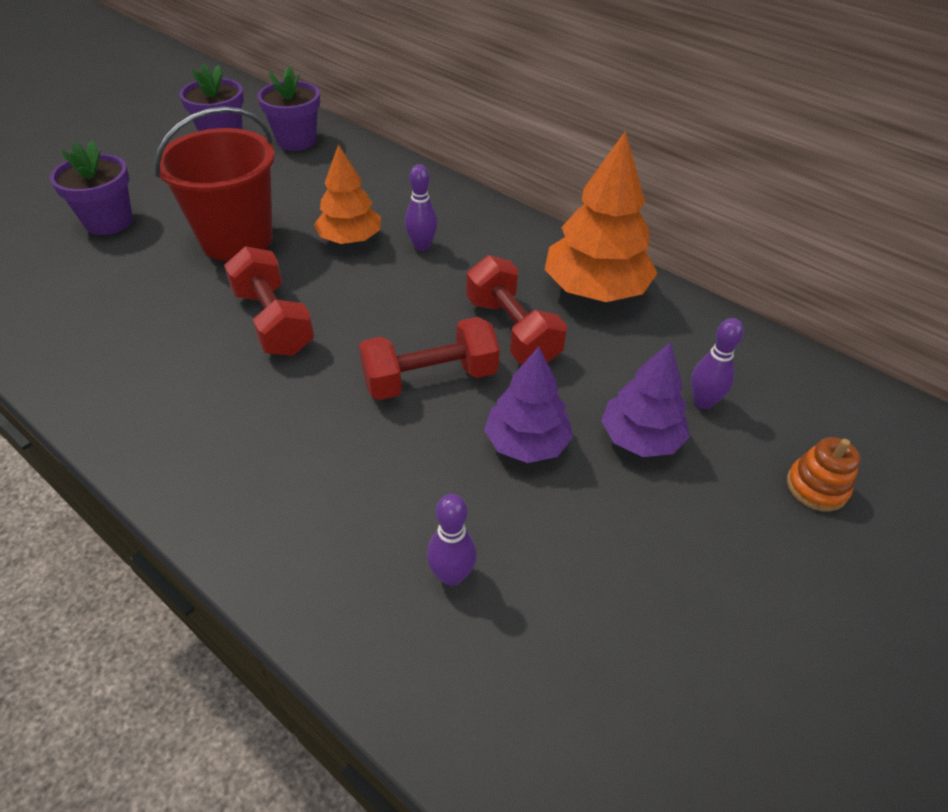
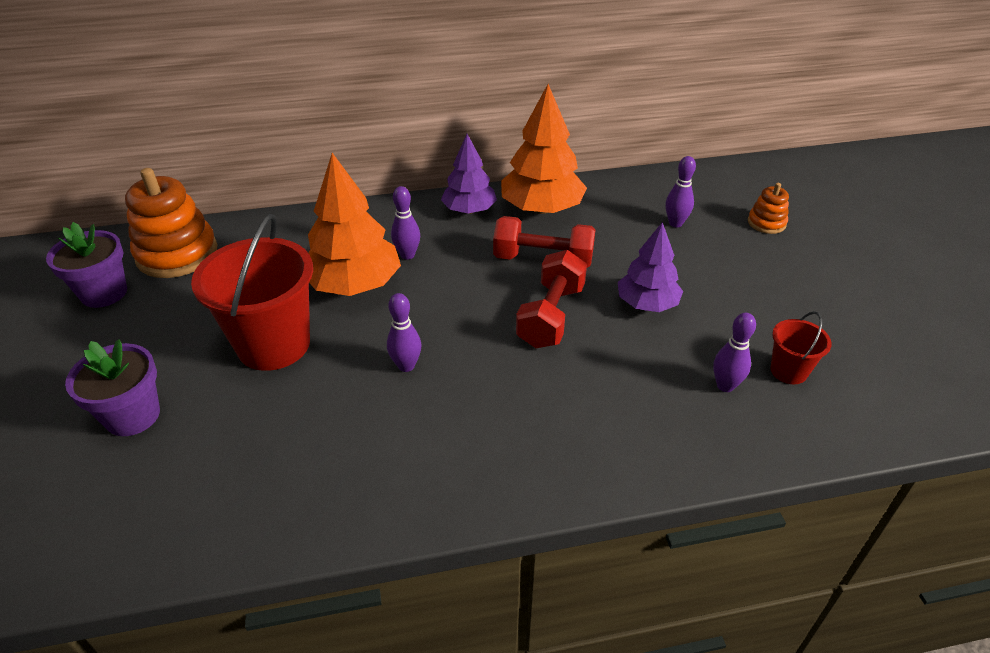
camera: 50 degrees left, 5 degrees down
red dumbbell [224,246,315,356] -> purple bowling pin [387,293,421,372]
purple flower pot [257,67,320,151] -> orange stacking toy [125,168,218,278]
orange tree [314,144,381,244] -> orange tree [308,153,401,296], size x1.54
purple tree [601,342,690,457] -> purple tree moved to [441,134,497,214]
none -> red bucket [770,311,832,384]

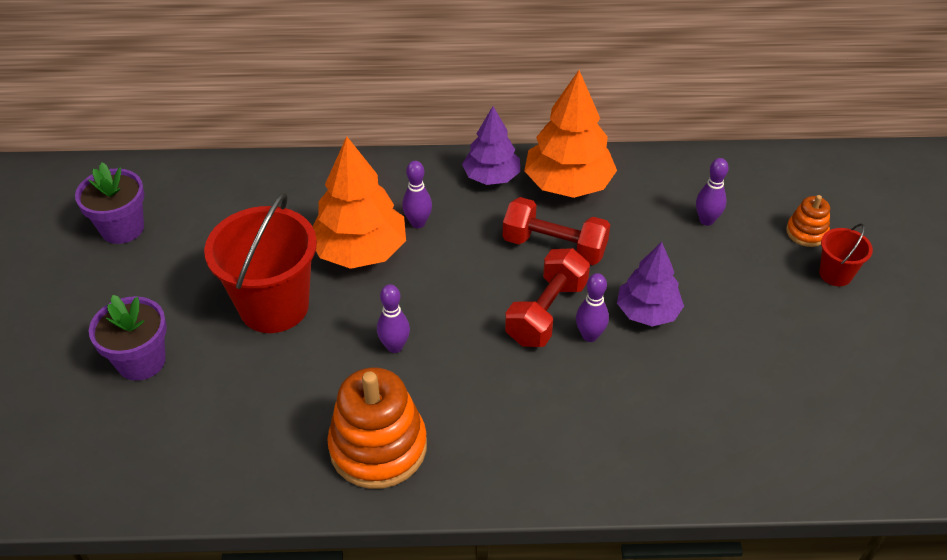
camera: 10 degrees right, 5 degrees up
orange stacking toy [125,168,218,278] -> orange stacking toy moved to [327,367,427,489]
purple bowling pin [713,313,756,392] -> purple bowling pin moved to [576,273,609,342]
red bucket [770,311,832,384] -> red bucket moved to [819,223,873,286]

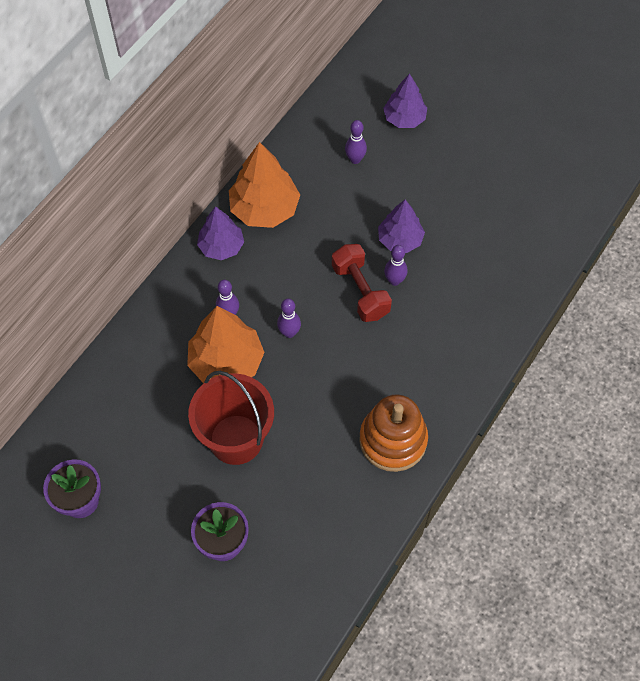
camera: 55 degrees left, 15 degrees up
purple bowling pin [377,284,410,353] -> purple bowling pin moved to [277,299,301,338]
red dumbbell [503,197,610,265] -> none
orange stacking toy [786,195,830,247] -> purple tree [383,74,427,128]
red bucket [819,223,873,286] -> none

